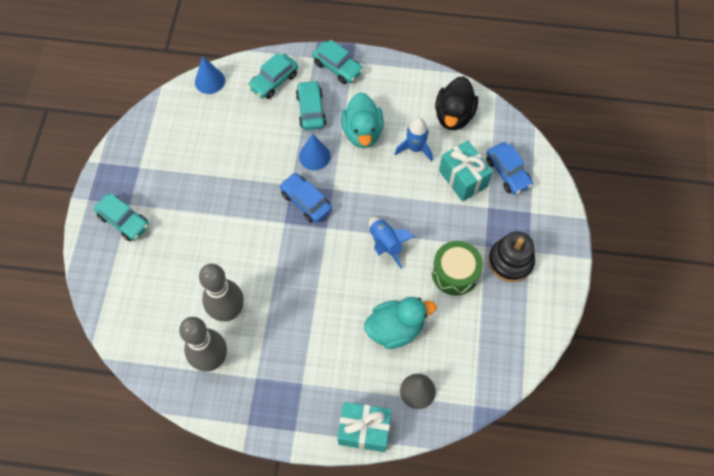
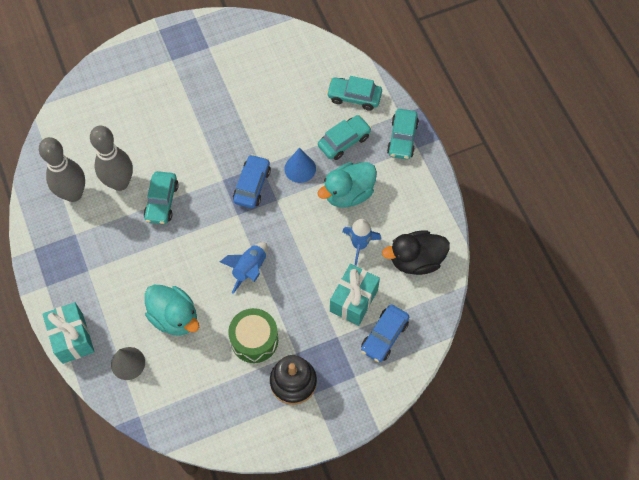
camera: 60 degrees right, 0 degrees up
turquoise car [94,194,149,241] -> turquoise car moved to [144,171,179,224]
blue cone [195,56,225,94] -> none

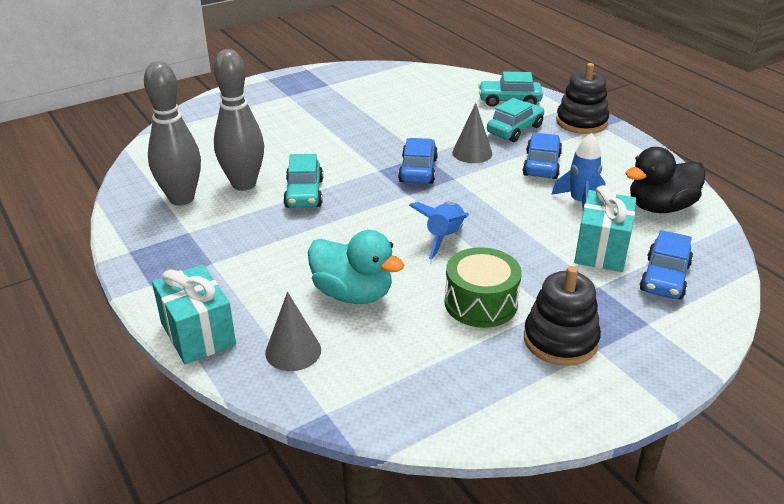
camera: 10 degrees left, 30 degrees down
blue cone [284,148,316,183] -> grey cone [452,103,492,163]
turquoise duck [317,162,377,208] -> blue car [523,133,562,179]
turquoise car [387,109,419,160] -> black stacking toy [556,63,609,134]

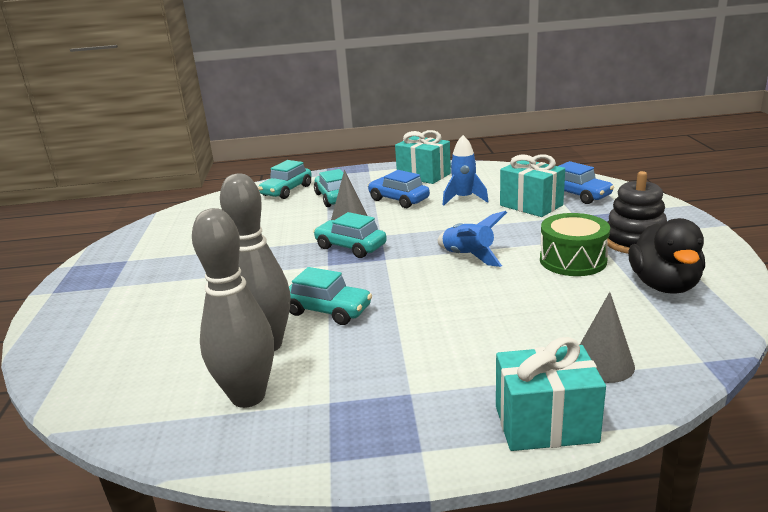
camera: 60 degrees left, 10 degrees down
turquoise duck [308,230,404,304] -> none
blue car [398,138,438,184] -> turquoise car [313,212,387,258]
black stacking toy [556,63,609,134] -> none
black duck [625,147,706,213] -> black duck moved to [629,218,705,294]
none -> turquoise gift [395,130,451,184]

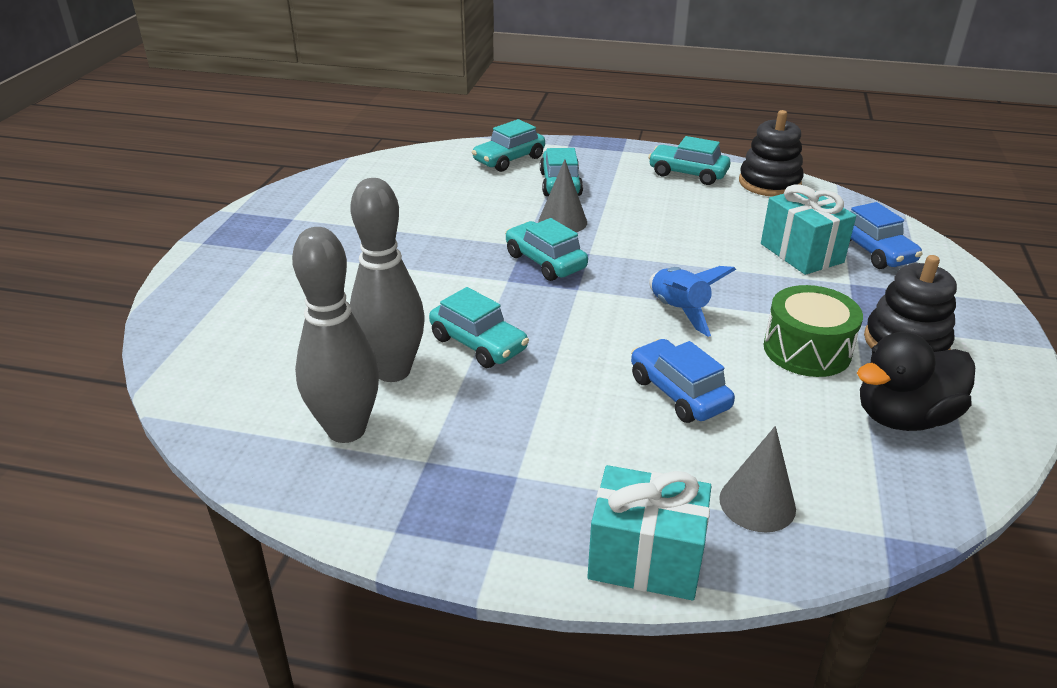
camera: 15 degrees right, 10 degrees up
blue car [367,170,430,208] -> blue car moved to [631,339,735,423]
turquoise gift [395,130,451,184] -> turquoise car [648,136,730,185]
blue rocket [443,135,489,206] -> none
black duck [629,218,705,294] -> black duck turned 45 degrees clockwise [857,332,975,431]
none -> black stacking toy [739,110,804,197]

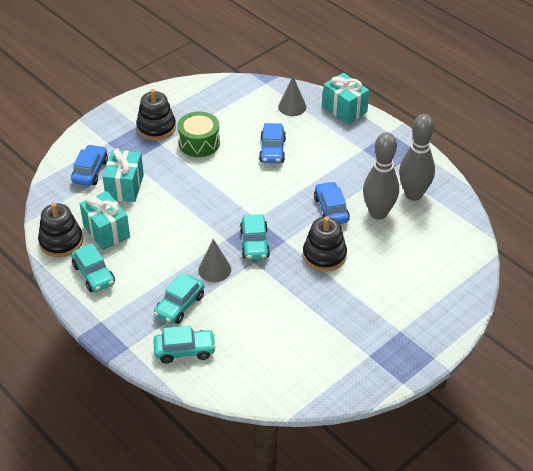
camera: 145 degrees left, 10 degrees up
turquoise car [429,287,529,368] -> blue car [314,181,350,224]
blue rocket [649,266,736,337] -> none
black duck [857,332,975,431] -> none
none -> turquoise gift [80,191,130,250]
none -> black stacking toy [303,216,347,272]

